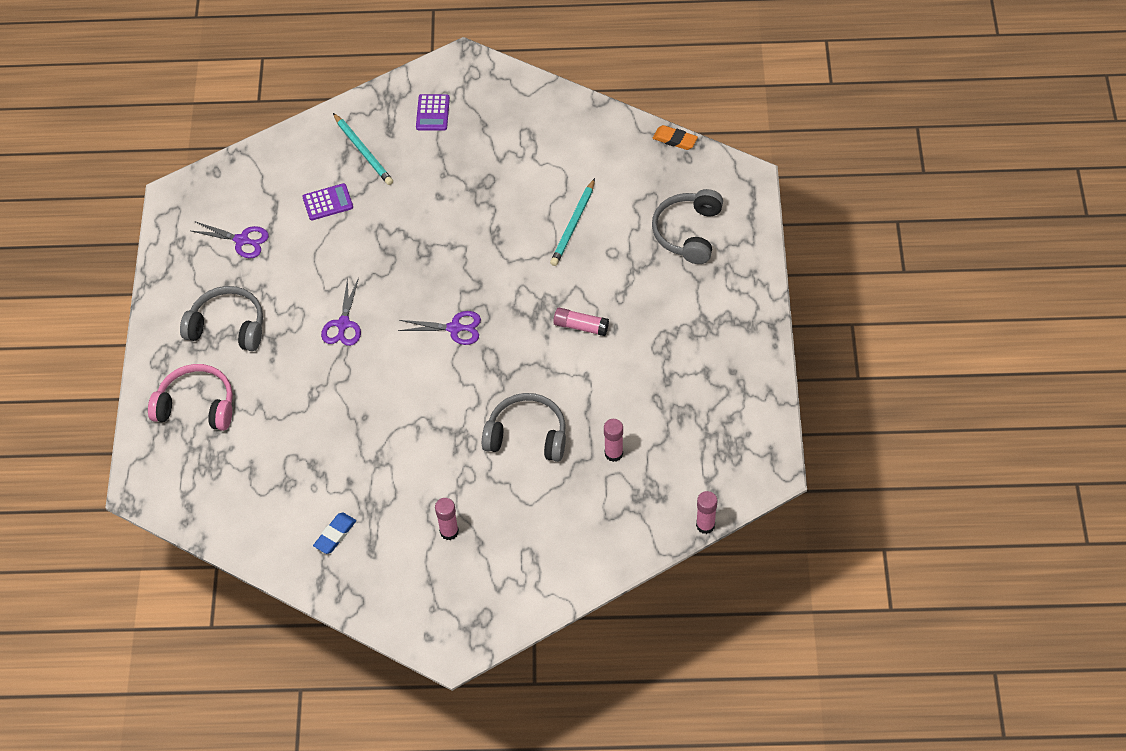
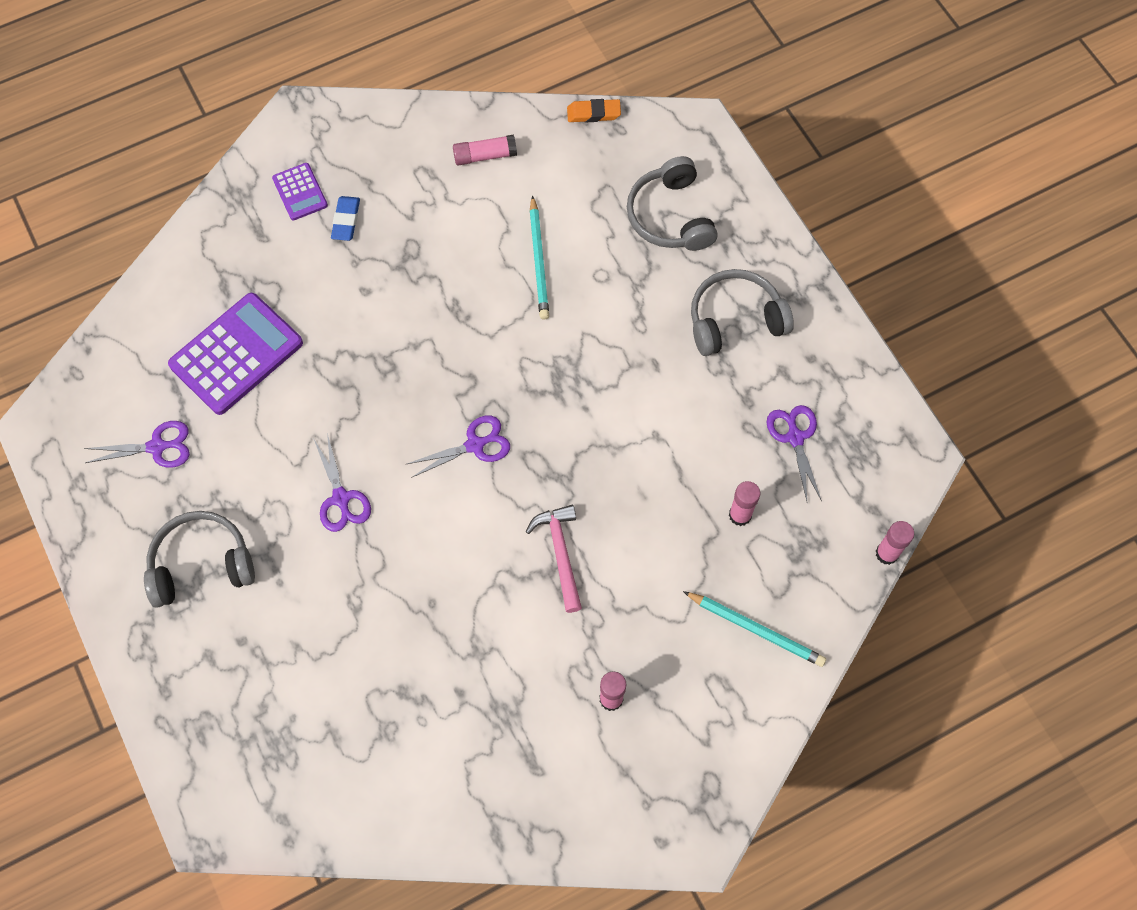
camera: 30 degrees left, 10 degrees up
pink headphones [148,364,233,431] -> none
purple calculator [302,183,353,220] -> purple calculator [168,293,303,415], size x1.94
blue eraser [313,513,356,554] -> blue eraser moved to [331,196,360,241]
turquoise pencil [333,113,393,185] -> turquoise pencil moved to [683,591,826,667]
grey headphones [482,393,566,462] -> grey headphones moved to [691,269,794,356]
pink glue stick [553,308,609,336] -> pink glue stick moved to [453,135,517,165]
none -> pink hammer [526,505,582,613]
none -> purple scissors [767,405,822,501]

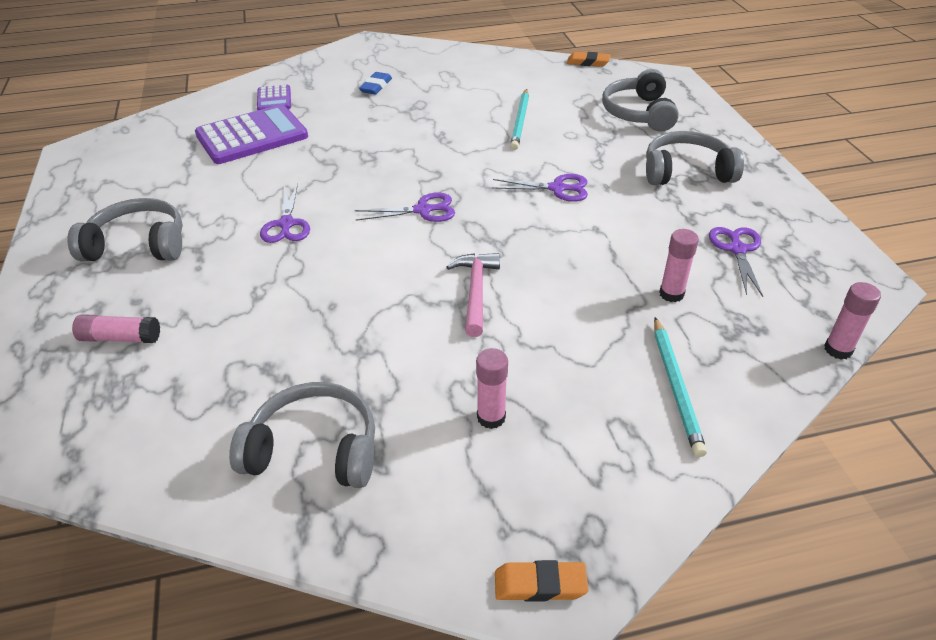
camera: 15 degrees right, 25 degrees down
purple scissors [84,421,190,468] -> purple scissors moved to [492,174,588,202]
purple calculator [272,163,328,220] -> purple calculator moved to [257,85,291,110]
pink glue stick [453,135,517,165] -> pink glue stick moved to [72,314,160,343]
turquoise pencil [683,591,826,667] -> turquoise pencil turned 45 degrees clockwise [654,317,707,457]
none -> grey headphones [229,382,375,488]
none -> orange eraser [495,560,588,602]

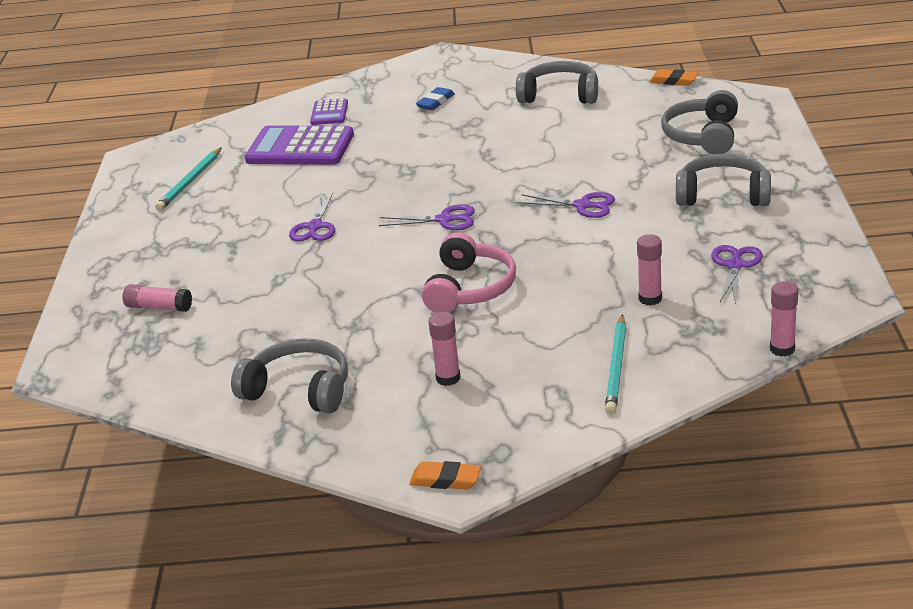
camera: 15 degrees right, 10 degrees down
grey headphones [67,198,183,261] -> grey headphones moved to [516,61,598,104]
purple calculator [195,104,308,164] -> purple calculator turned 150 degrees counterclockwise [245,126,354,165]
pink hammer [446,253,500,337] -> pink headphones [422,232,516,313]
turquoise pencil [510,89,529,150] -> turquoise pencil moved to [155,147,222,211]

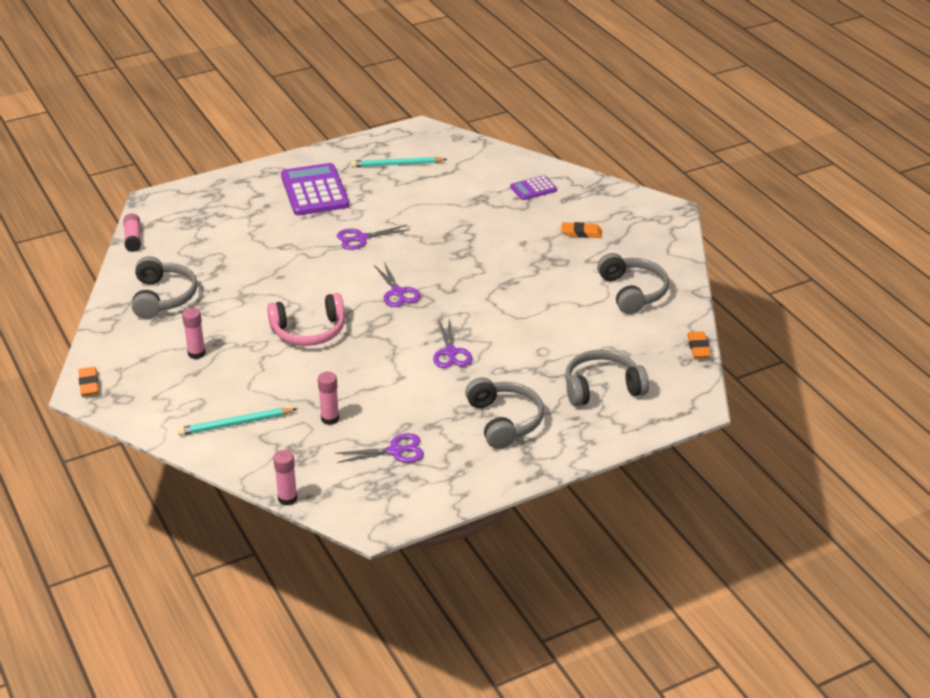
camera: 60 degrees right, 5 degrees up
pink glue stick [122,284,192,312] -> pink glue stick moved to [123,213,141,252]
purple calculator [245,126,354,165] -> purple calculator moved to [281,163,349,215]
blue eraser [416,87,455,110] -> orange eraser [561,222,602,238]

